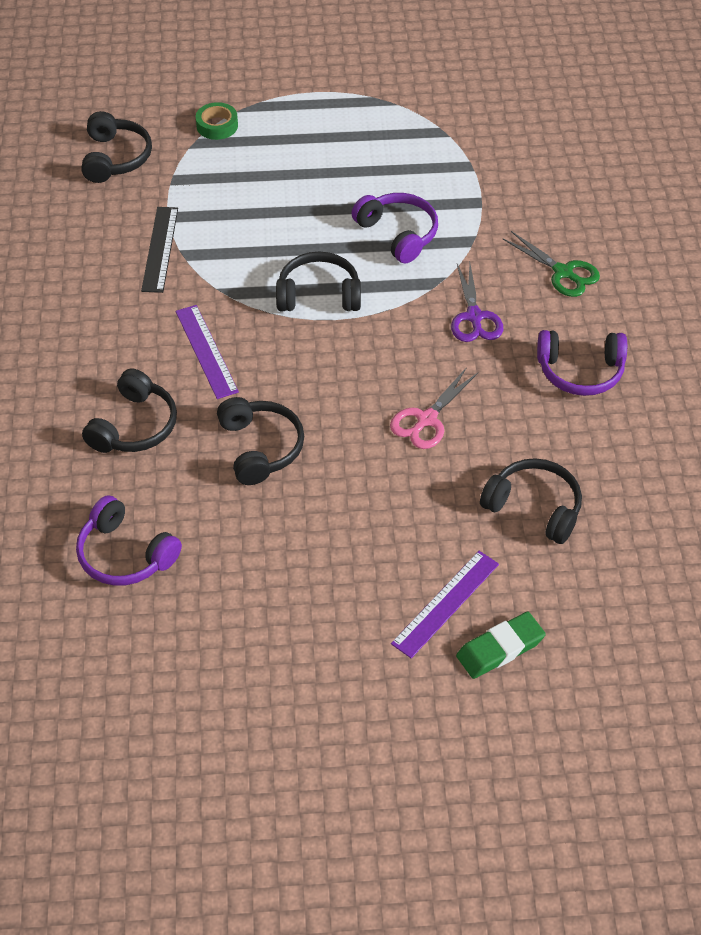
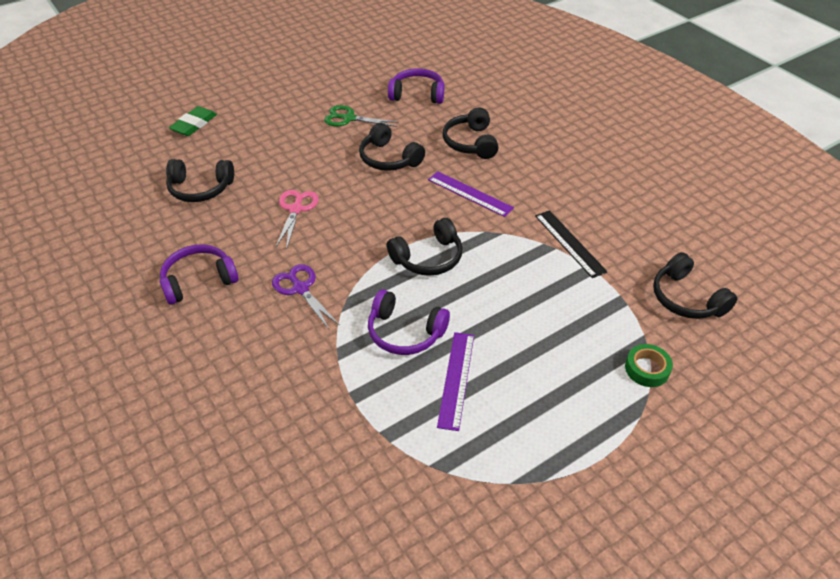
camera: 150 degrees right, 5 degrees down
purple ruler [391,551,499,658] -> purple ruler moved to [437,332,474,431]
green scissors [503,231,600,297] -> green scissors moved to [324,105,399,127]

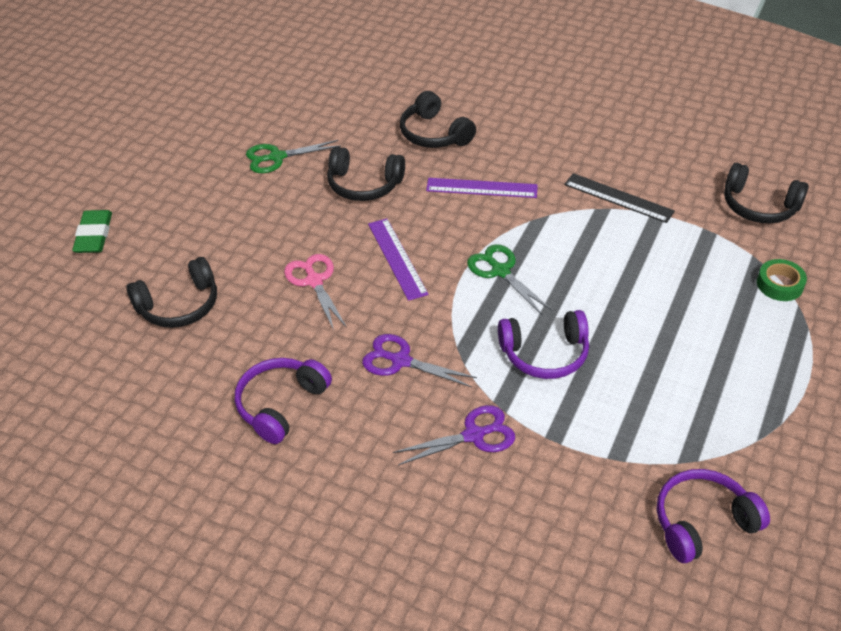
camera: 30 degrees left, 0 degrees up
black headphones [387,218,463,276] -> green scissors [467,244,553,315]
purple headphones [388,69,444,104] -> purple headphones moved to [657,469,770,563]
purple ruler [437,332,474,431] -> purple ruler moved to [368,218,429,301]
none -> purple scissors [393,405,515,466]

